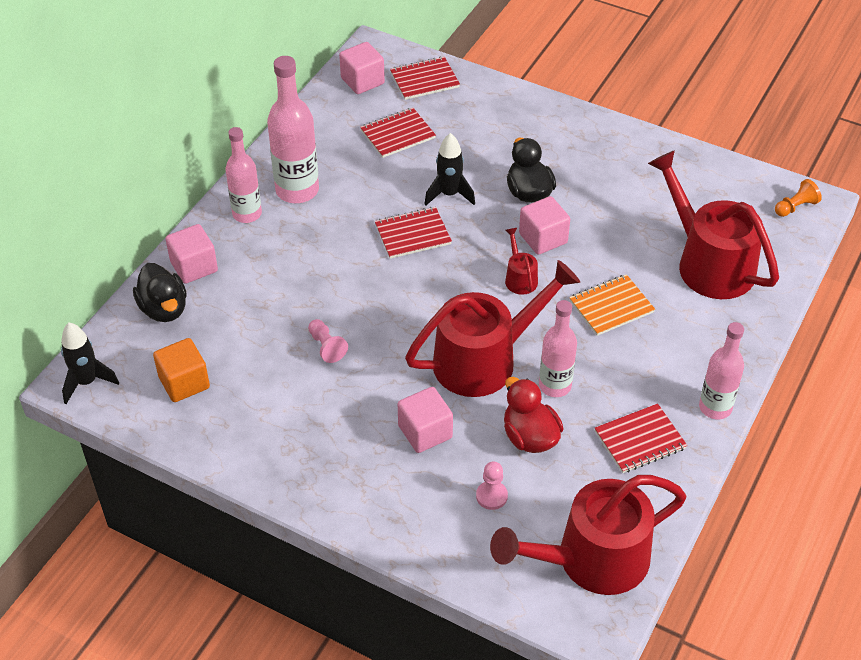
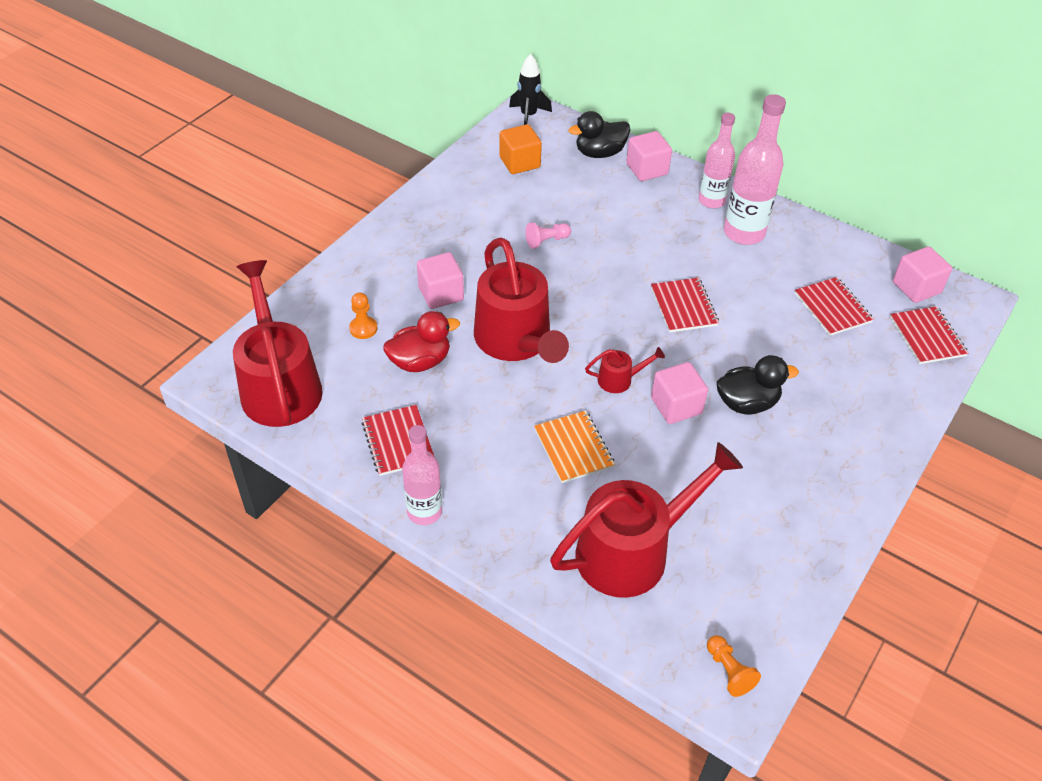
camera: 95 degrees right, 0 degrees up
black rocket [424,133,475,206] -> none
pink pawn [476,462,508,510] -> orange pawn [349,293,377,339]
pink bottle [539,300,577,397] -> none

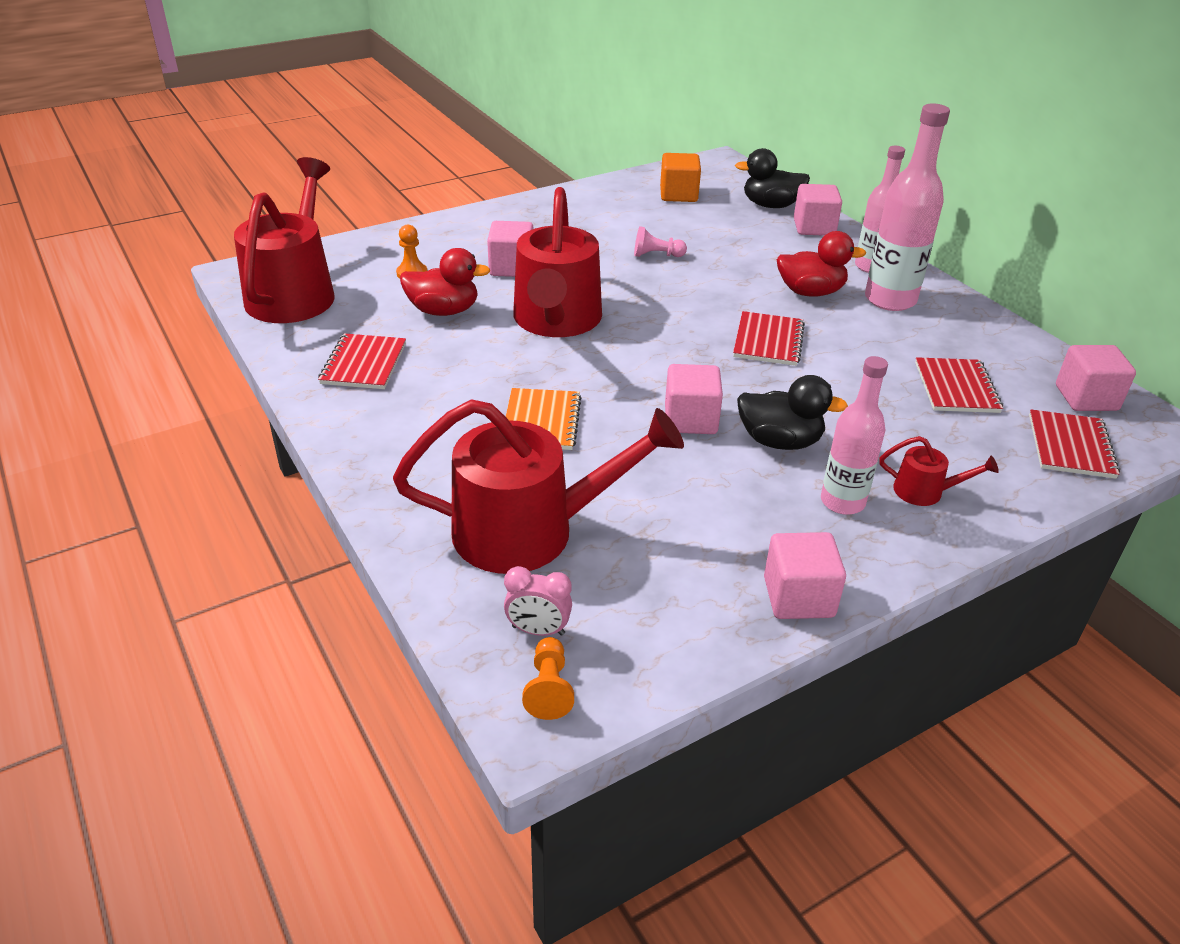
camera: 25 degrees right, 10 degrees down
pink bottle [402,425,442,525] -> pink bottle moved to [821,356,888,515]
black rocket [509,54,552,125] -> none
red watering can [585,347,665,393] -> red watering can moved to [879,436,999,506]
none -> pink clock [504,566,572,636]
none -> pink cube [764,532,846,619]
none -> red duck [777,231,866,297]

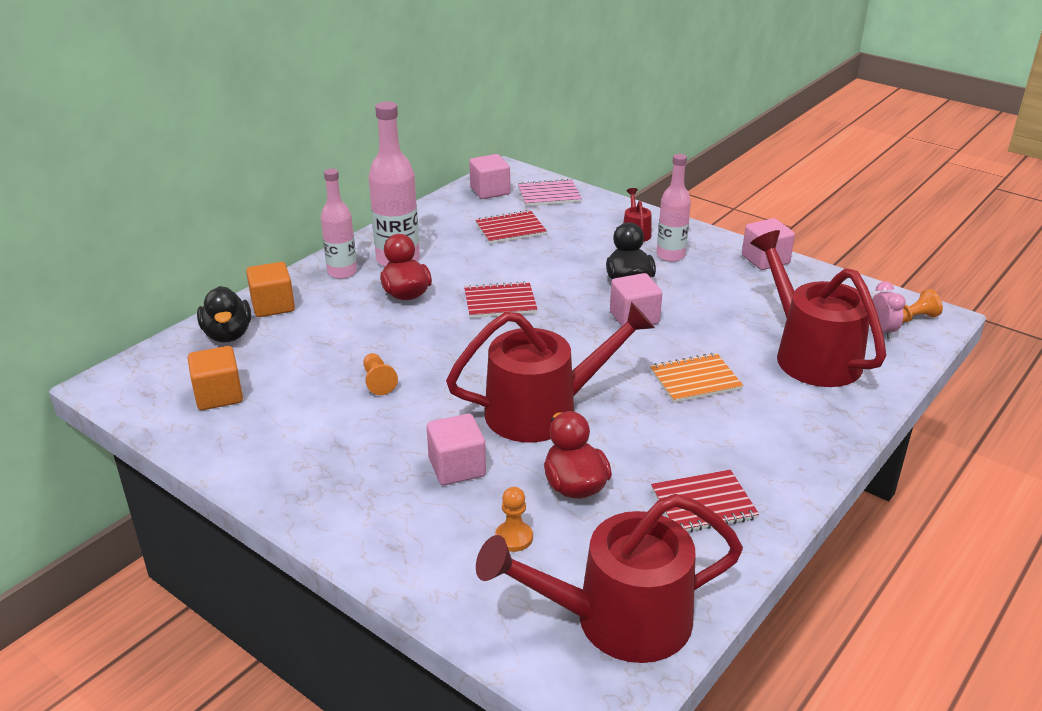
camera: 110 degrees left, 5 degrees down
pink pawn [634,226,687,257] -> orange pawn [363,353,398,395]
pink cube [794,184,842,236] -> orange cube [246,262,295,317]
red notebook [1029,409,1120,479] -> pink notebook [518,179,582,206]

